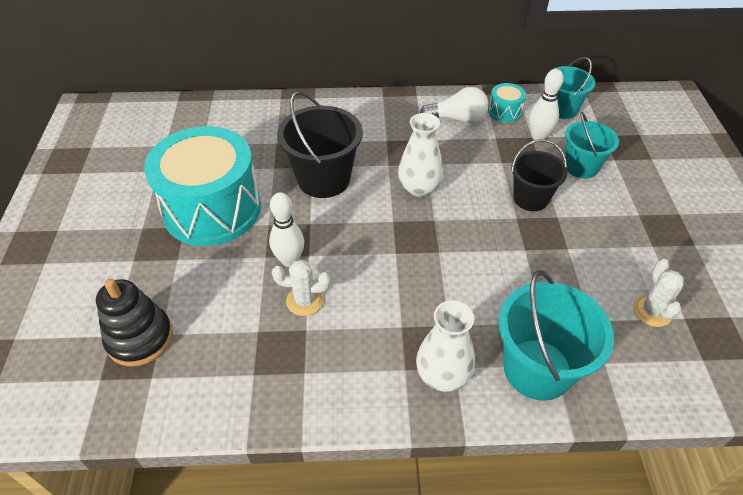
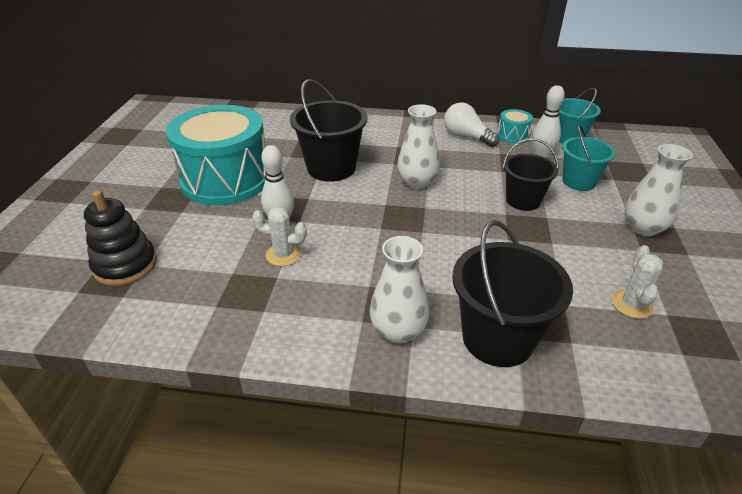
camera: 10 degrees right, 10 degrees down
white light bulb [420,87,488,123] -> white light bulb turned 150 degrees counterclockwise [444,102,499,147]
turquoise bucket [498,270,614,401] -> black bucket [452,220,573,367]
none -> white vase [625,144,693,236]

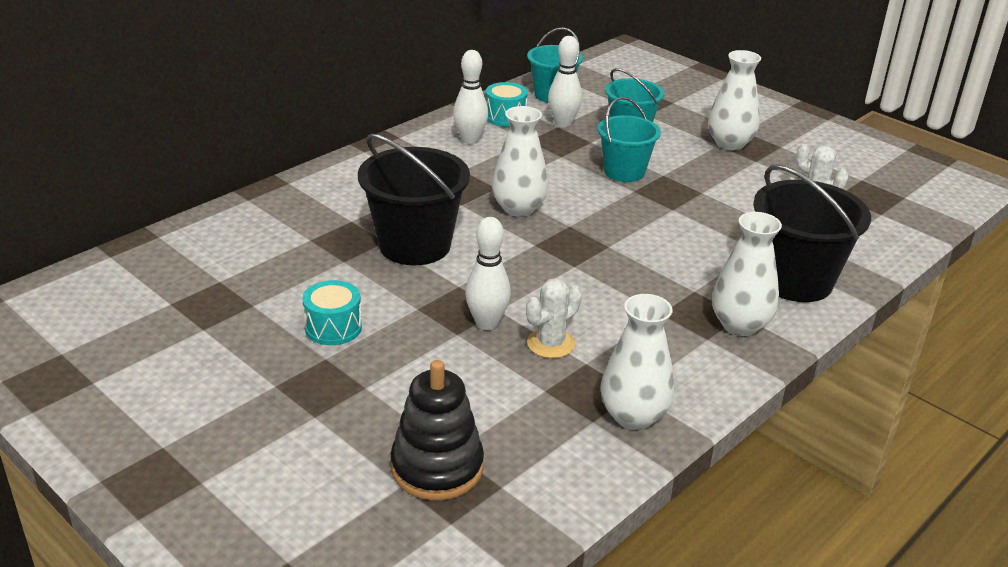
camera: 55 degrees left, 5 degrees down
turquoise drum [166,105,266,205] -> turquoise drum [302,280,362,345], size x0.40
white light bulb [444,102,499,147] -> white bowling pin [453,50,488,144]
black bucket [502,138,559,211] -> turquoise bucket [598,97,661,182]
none -> white vase [600,294,674,430]

